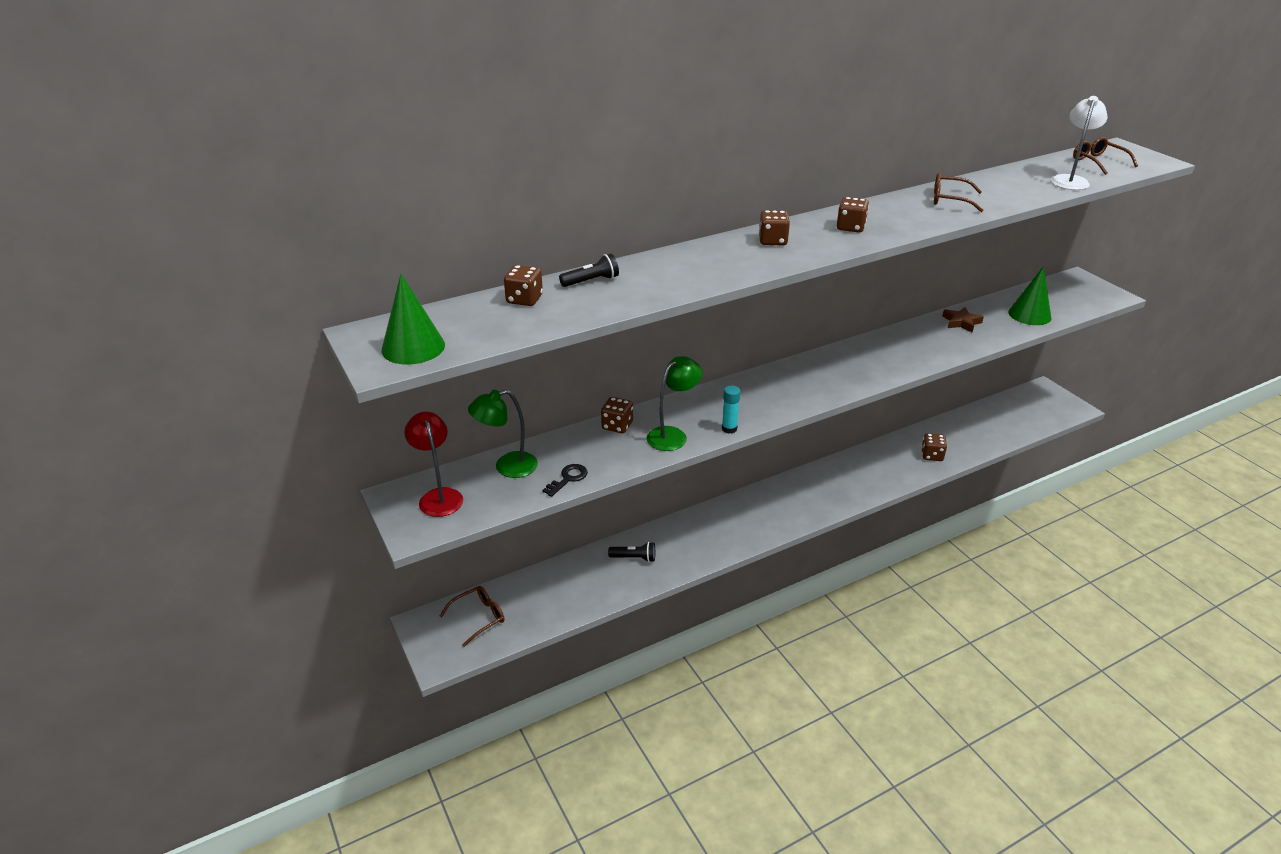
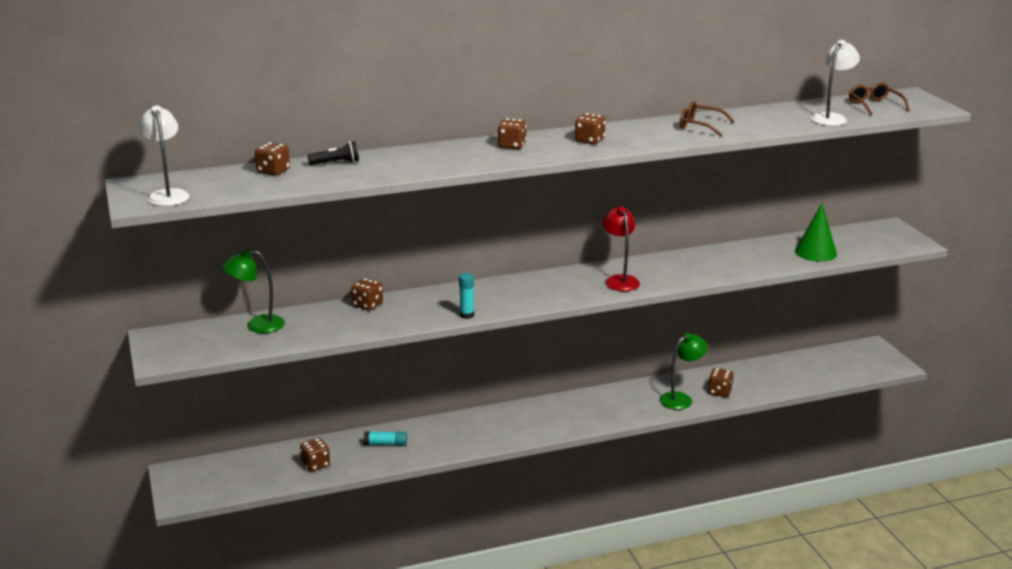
camera: 10 degrees right, 10 degrees down
green cone [381,274,445,365] -> white lamp [138,105,190,206]
red lamp [404,412,463,517] -> red lamp moved to [603,207,640,291]
brown glasses [440,586,504,647] -> none
black key [542,464,588,497] -> none
black flashlight [608,542,655,562] -> turquoise glue stick [364,431,407,446]
green lamp [647,356,702,451] -> green lamp moved to [659,333,708,410]
brown star [942,307,984,333] -> none
none -> brown dice [300,438,330,471]

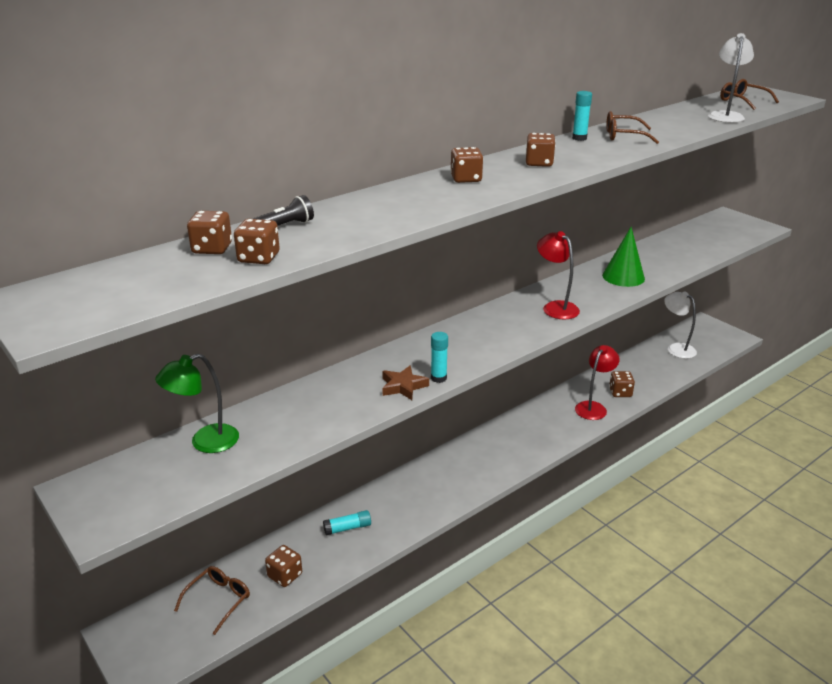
camera: 20 degrees left, 5 degrees up
white lamp [138,105,190,206] -> white lamp moved to [664,291,697,359]
brown dice [351,278,383,310] -> brown dice moved to [234,219,280,264]
green lamp [659,333,708,410] -> red lamp [575,345,620,420]
green cone [795,203,837,262] -> green cone moved to [602,227,645,287]
none -> brown glasses [174,566,250,635]
none -> brown star [382,365,429,400]
none -> turquoise glue stick [572,91,592,141]

